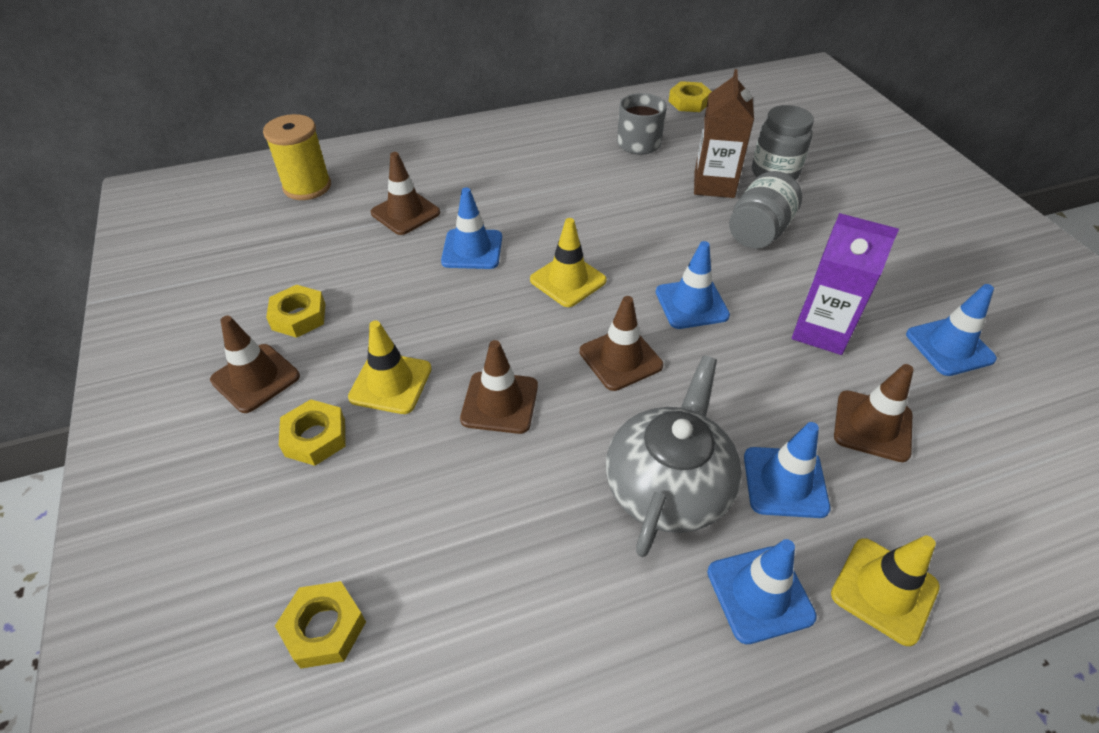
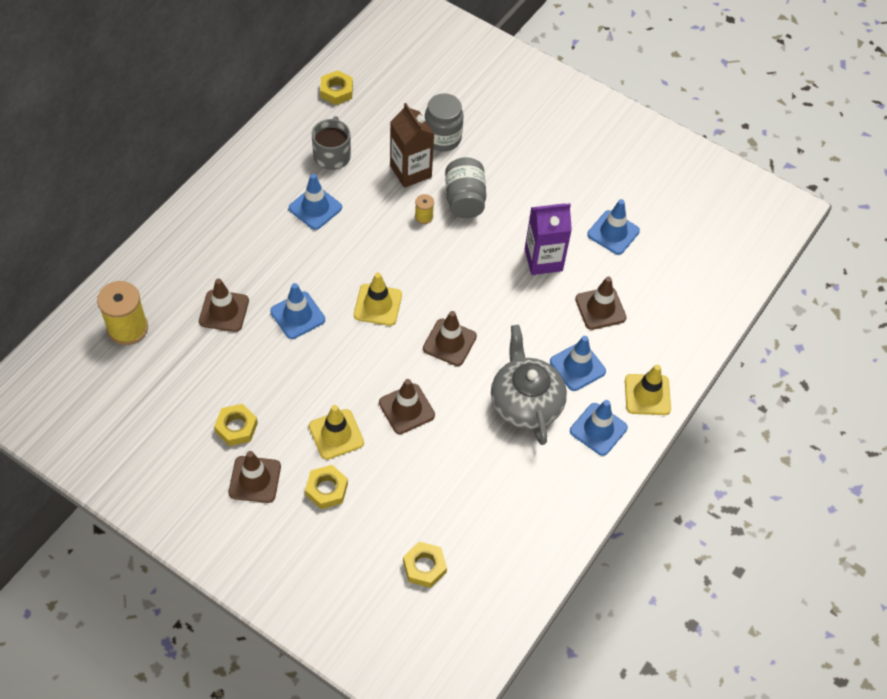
camera: 40 degrees left, 10 degrees up
blue traffic cone [656,241,730,329] -> blue traffic cone moved to [289,174,342,230]
none -> yellow spool [415,194,434,224]

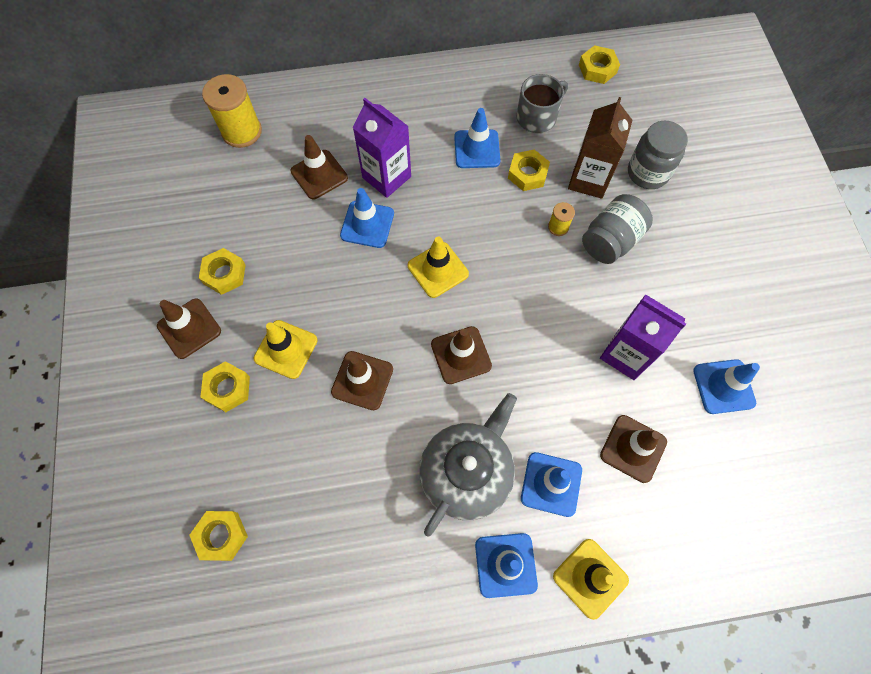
camera: 50 degrees right, 10 degrees up
none -> purple carton [353,98,411,198]
none -> yellow nut [508,149,550,191]

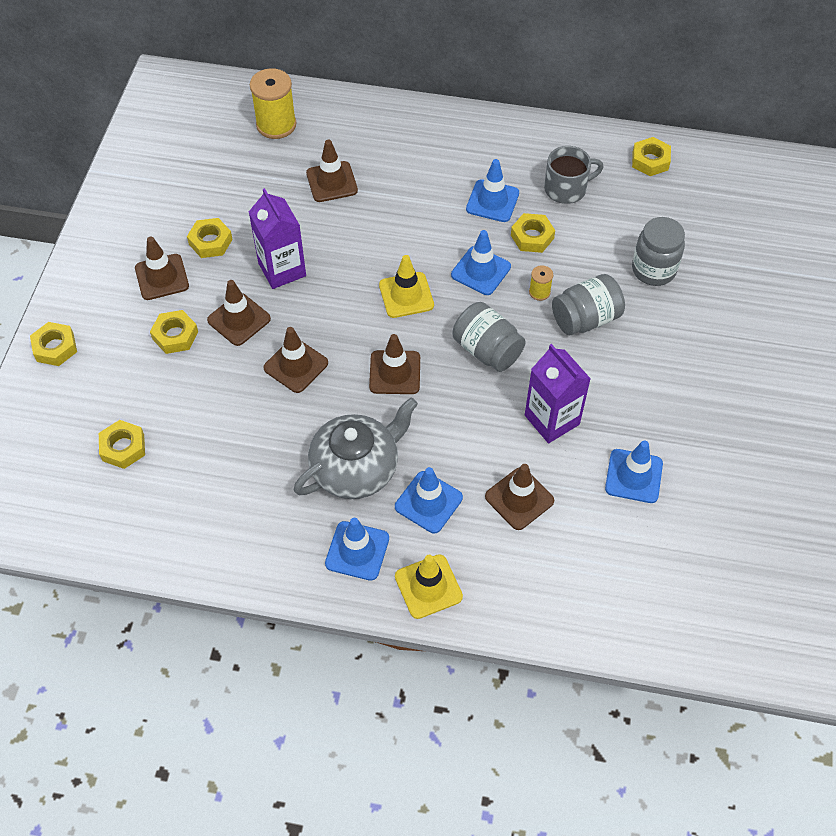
camera: 20 degrees right, 10 degrees down
yellow traffic cone [254,320,318,379] -> brown traffic cone [207,280,271,346]
blue traffic cone [340,188,394,248] -> blue traffic cone moved to [451,230,511,295]
purple carton [353,98,411,198] -> purple carton moved to [249,188,306,289]
brown carton [568,97,632,199] -> none
none -> yellow nut [30,322,77,366]
none -> grey jar [453,302,526,372]

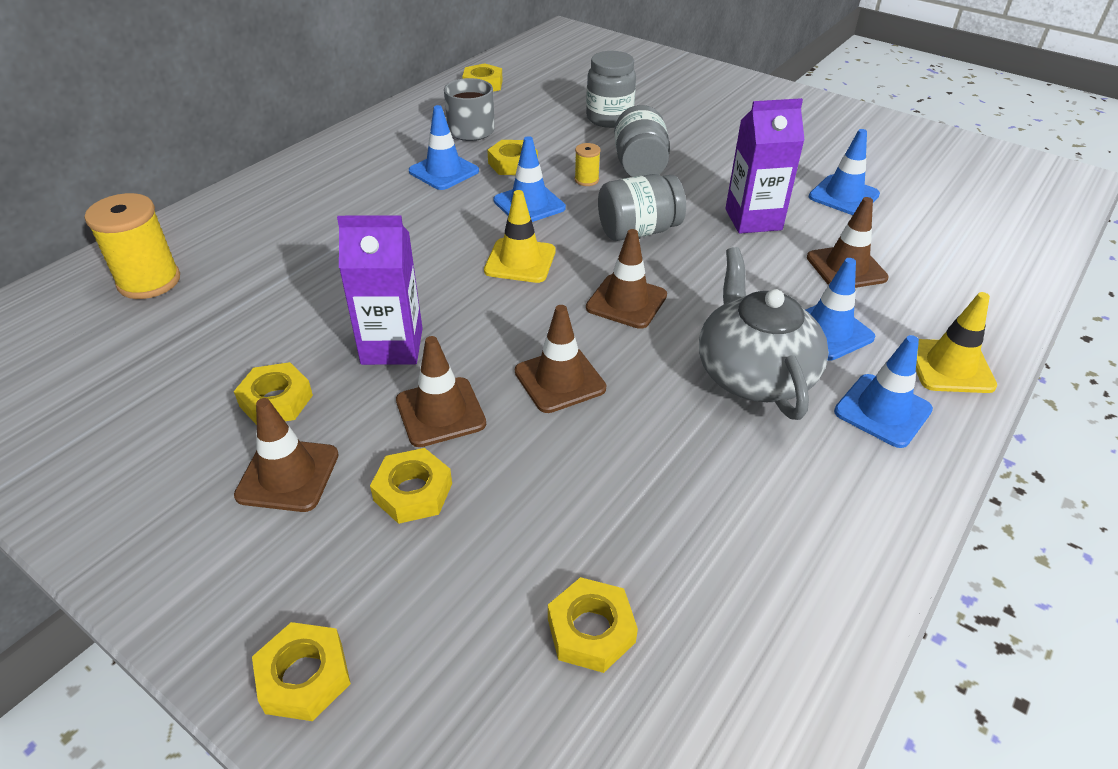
camera: 65 degrees left, 15 degrees down
brown traffic cone [306,140,358,202] -> none

